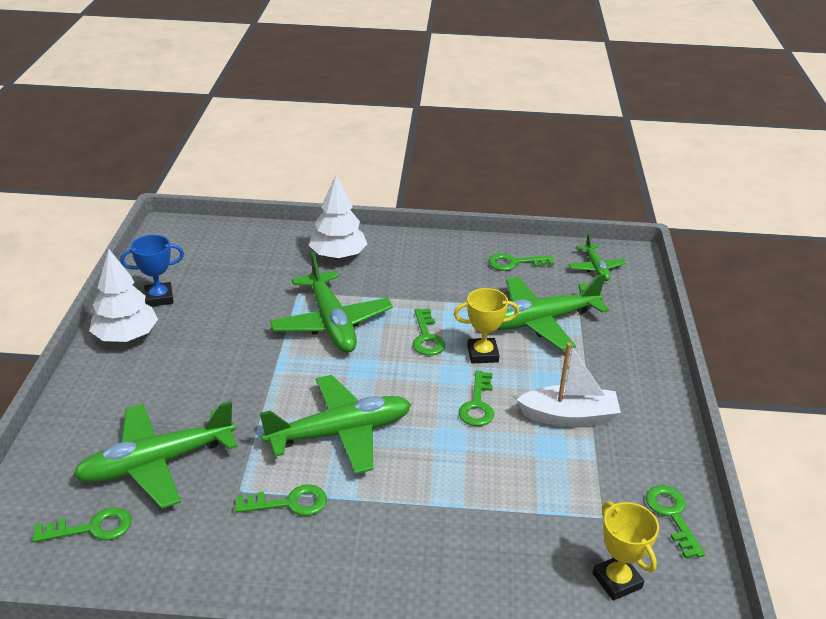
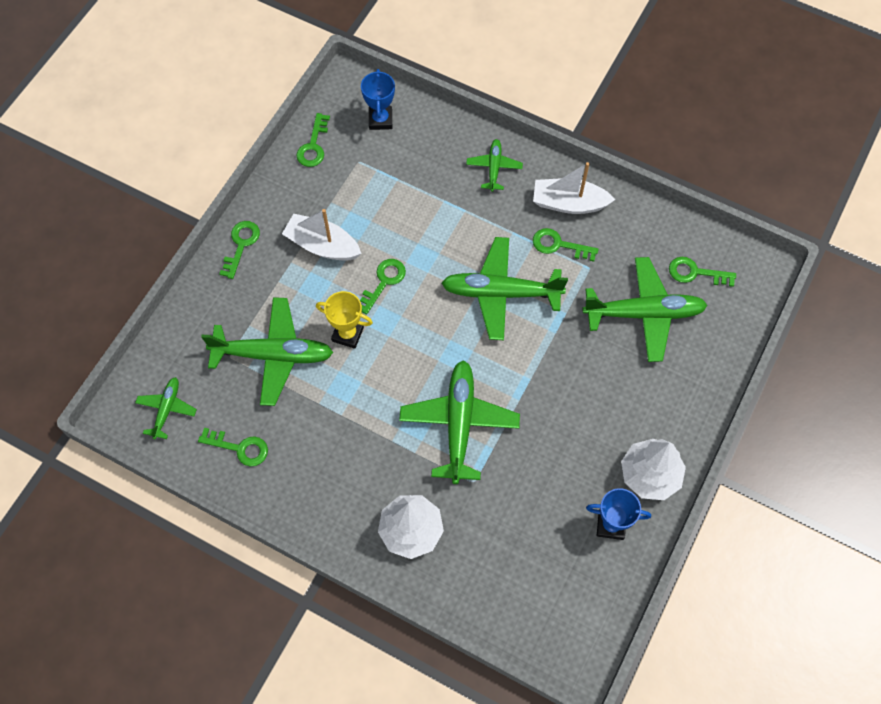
camera: 155 degrees left, 30 degrees up
green key [413,309,445,356] -> green key moved to [219,221,260,279]
yellow trophy [592,501,659,601] -> blue trophy [361,69,395,130]
none -> green plane [466,139,523,192]
none -> white boat [533,162,615,214]

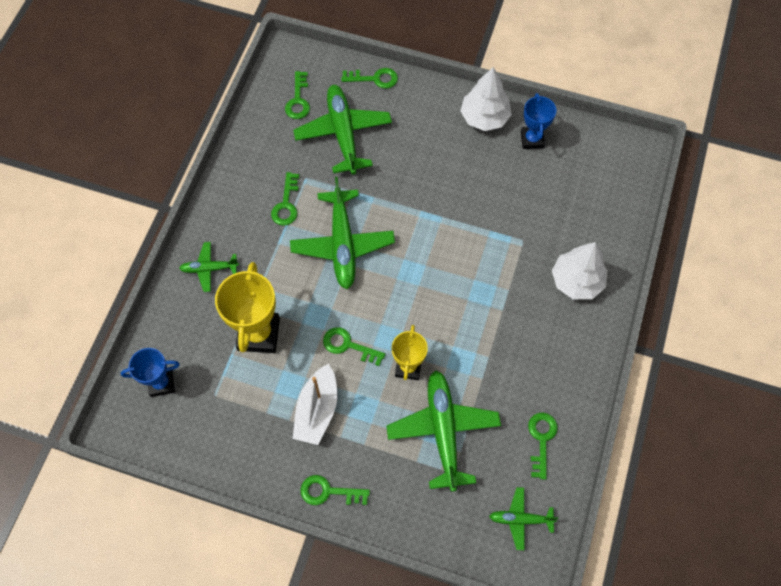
camera: 100 degrees left, 0 degrees up
green key [296,113,330,167] -> green key moved to [341,68,398,89]
green plane [399,360,520,484] -> none
white boat [533,162,615,214] -> none
none -> yellow trophy [215,262,280,353]

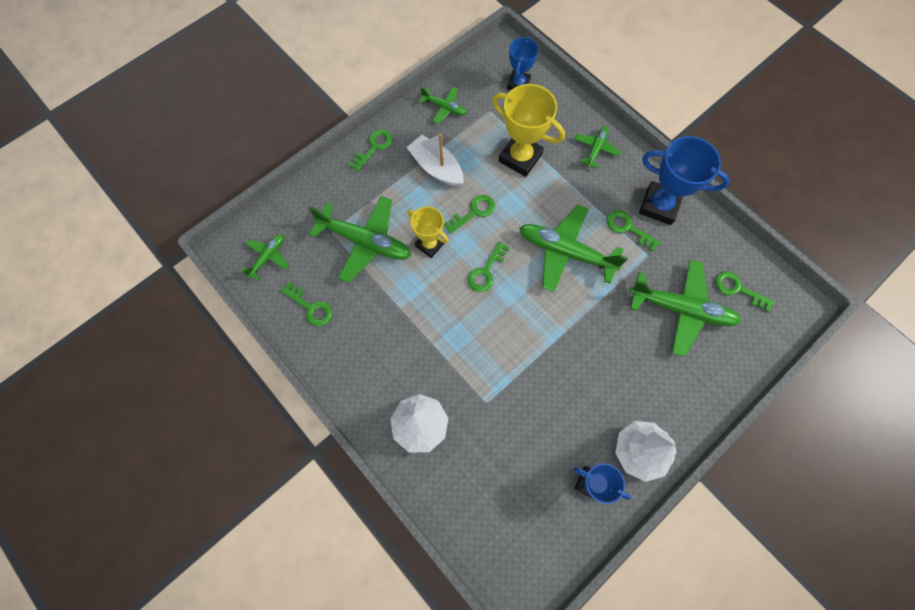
camera: 120 degrees right, 5 degrees up
green key [341,68,398,89] -> green key moved to [468,241,510,292]
none -> green plane [419,87,467,124]
none -> blue trophy [639,136,730,225]

